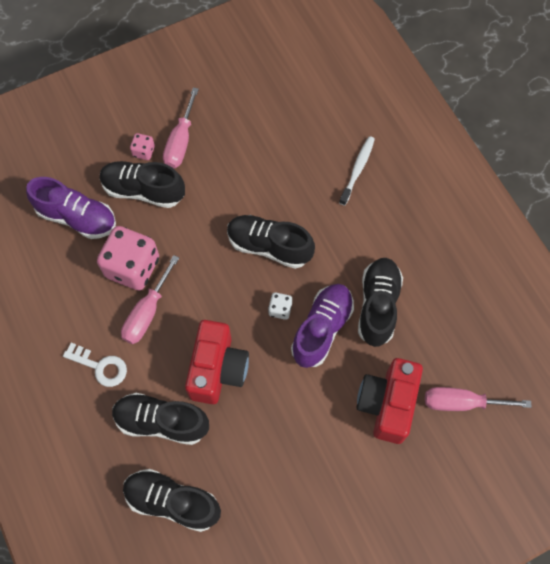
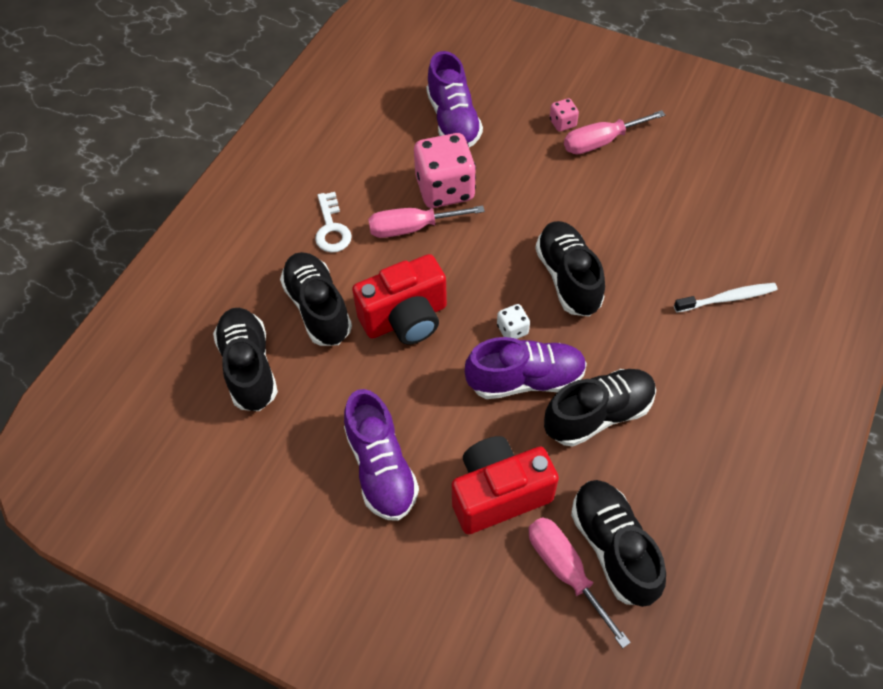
camera: 55 degrees right, 10 degrees down
black shoe [100,161,185,208] -> black shoe moved to [571,480,666,607]
none -> purple shoe [344,389,419,521]

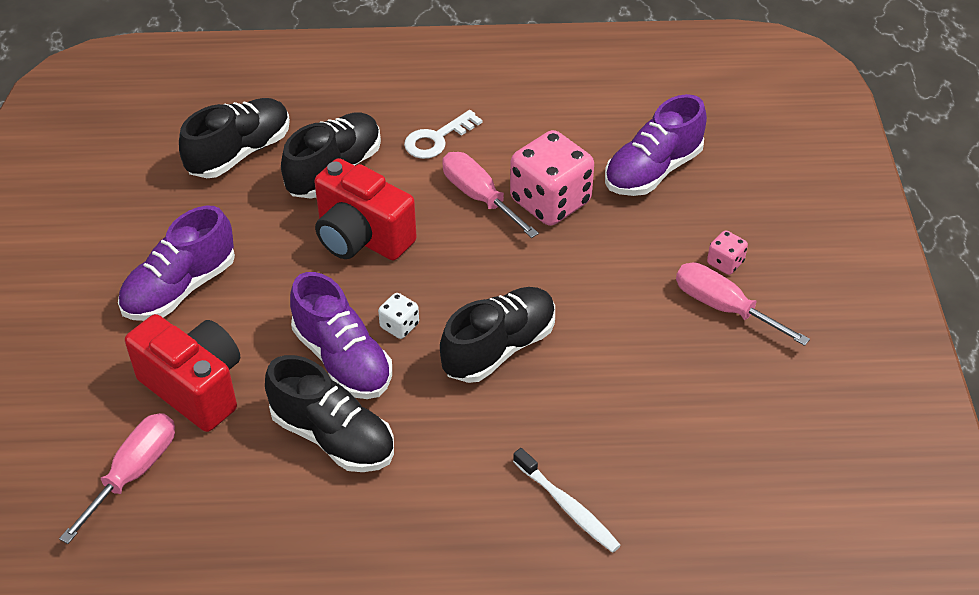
camera: 60 degrees right, 10 degrees down
black shoe [571,480,666,607] -> none

